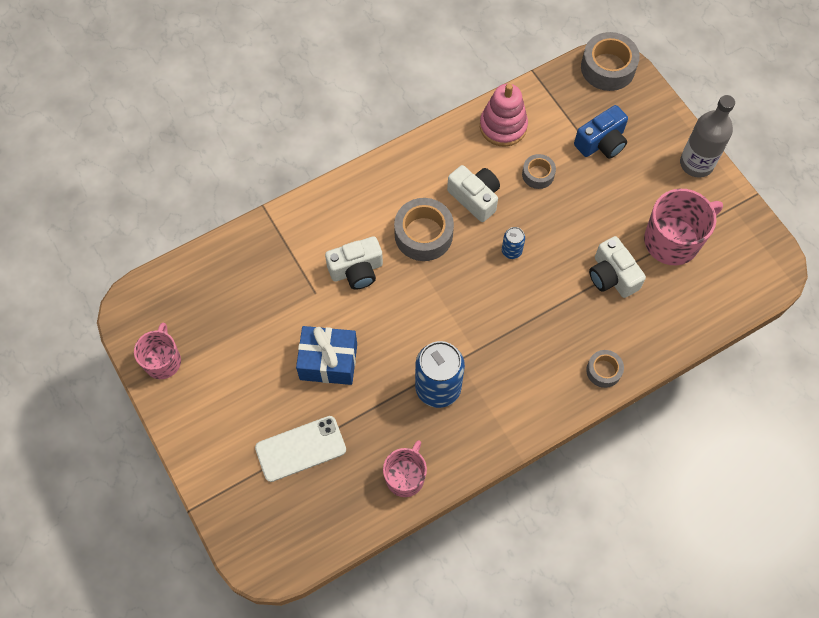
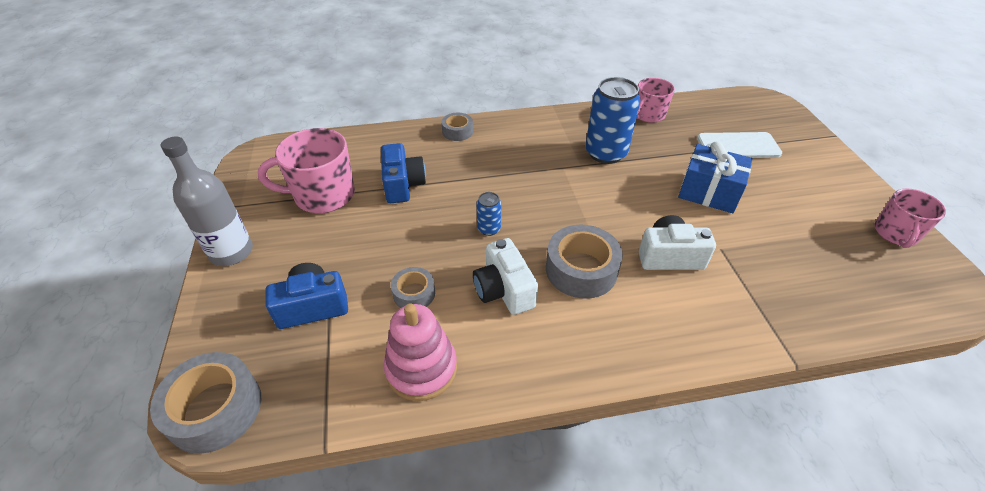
camera: 160 degrees left, 20 degrees down
white camera [589,236,646,298] -> blue camera [381,143,426,203]

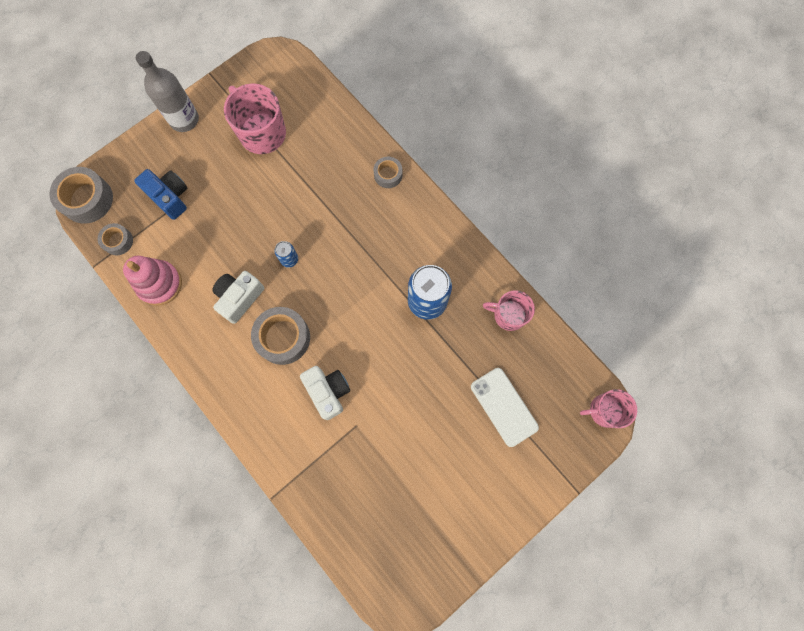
camera: 60 degrees right, 30 degrees up
blue camera [381,143,426,203] -> none
grey tape [391,267,435,308] -> grey tape moved to [98,223,133,255]
blue gift [678,141,753,213] -> none
pink mug [875,189,946,248] -> pink mug moved to [580,389,637,428]

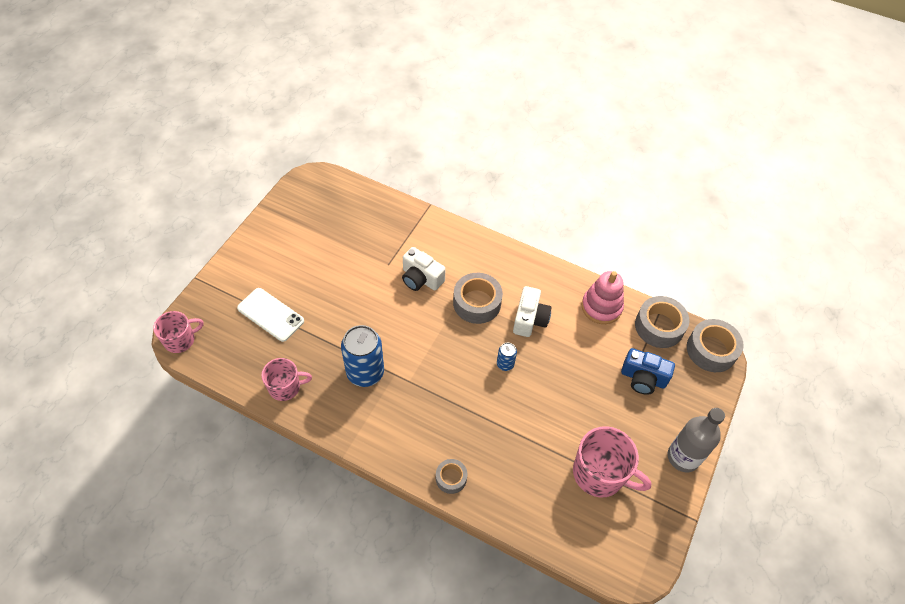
camera: 155 degrees right, 20 degrees down
grey tape [98,223,133,255] -> grey tape [635,296,689,348], size x1.77

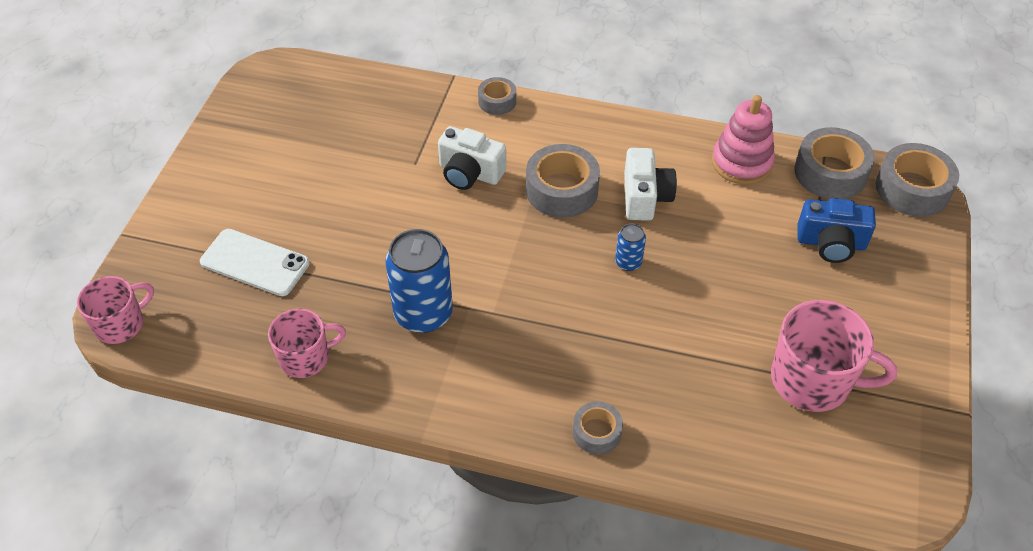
camera: 10 degrees left, 5 degrees down
grey bottle [668,408,725,472] -> none
none -> grey tape [478,77,516,115]

